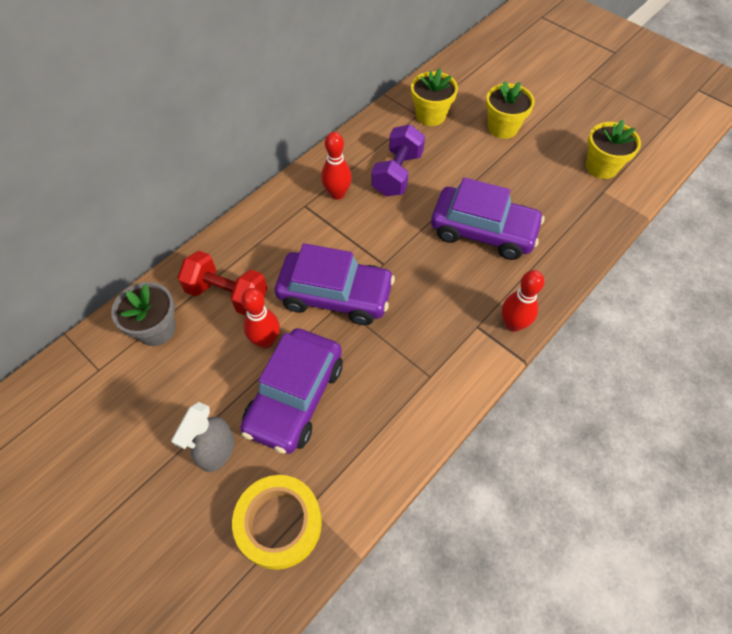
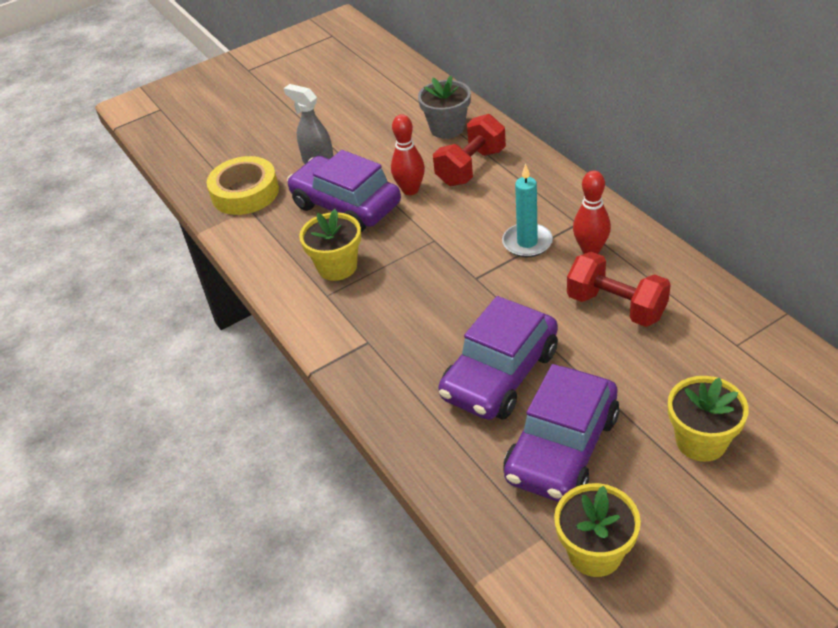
camera: 110 degrees right, 15 degrees down
purple car [275,243,395,325] -> purple car moved to [503,364,619,502]
purple dumbbell [371,124,425,196] -> red dumbbell [567,252,671,327]
yellow flower pot [411,68,458,126] -> yellow flower pot moved to [299,209,361,281]
red bowling pin [502,270,544,332] -> none
none -> turquoise candle [502,163,553,257]

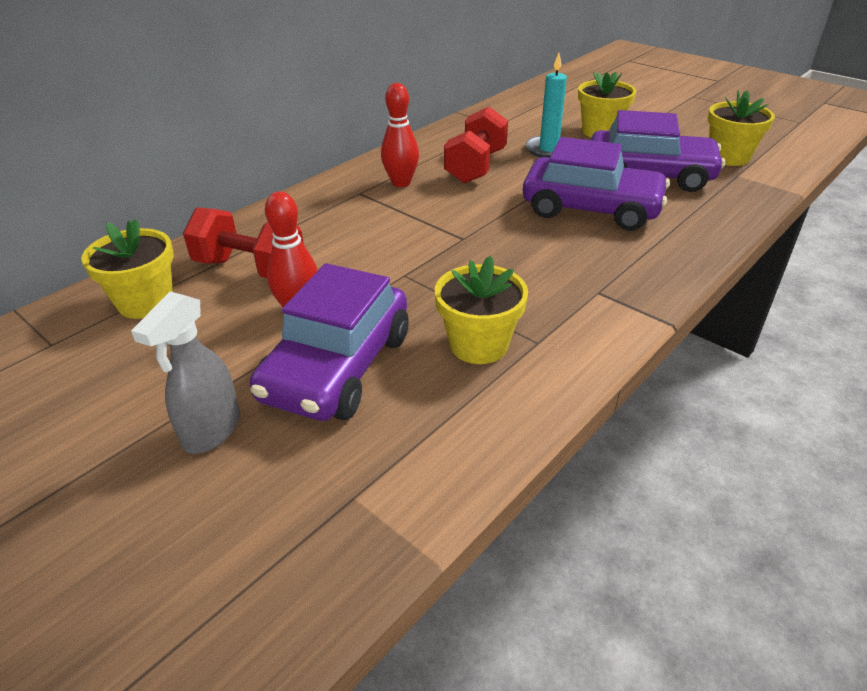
camera: 110 degrees left, 5 degrees down
yellow tape [207,156,279,215] -> none
grey flower pot [418,75,471,139] -> yellow flower pot [81,219,173,319]
turquoise candle [502,163,553,257] -> turquoise candle moved to [525,53,567,158]

